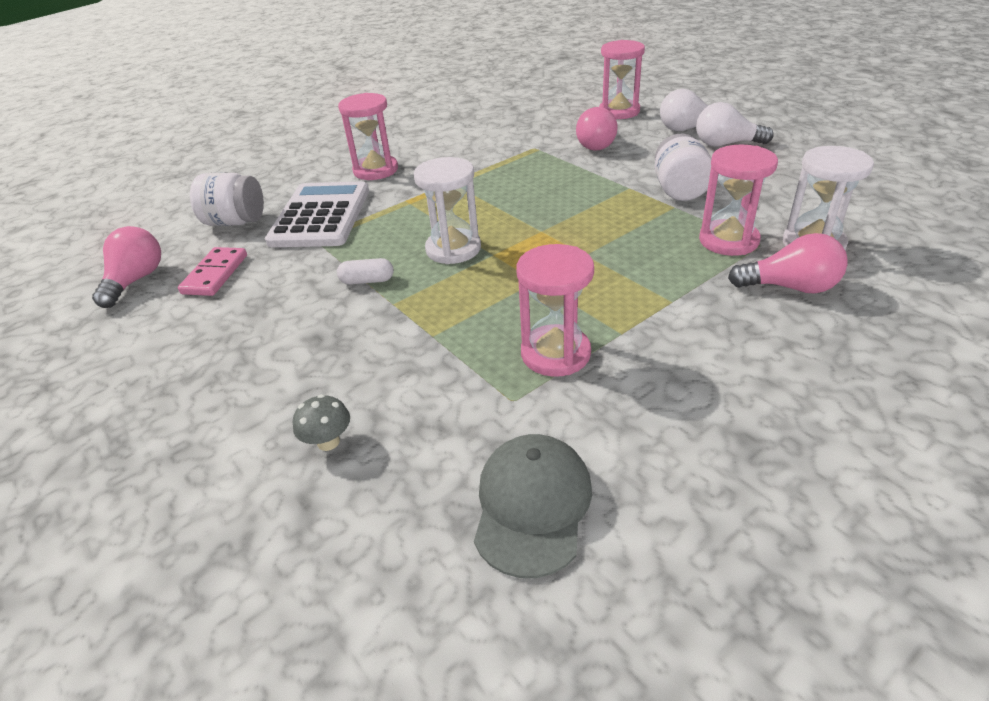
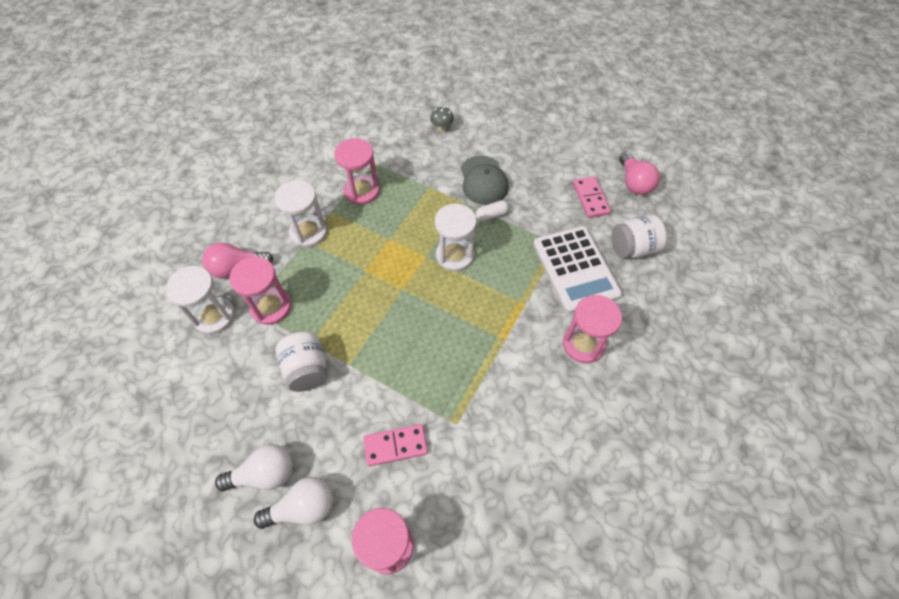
camera: 155 degrees right, 20 degrees up
grey cap [474,434,592,578] -> grey cap moved to [461,156,509,205]
pink light bulb [576,107,618,151] -> pink domino [363,424,428,466]
none -> white hourglass [274,180,327,247]

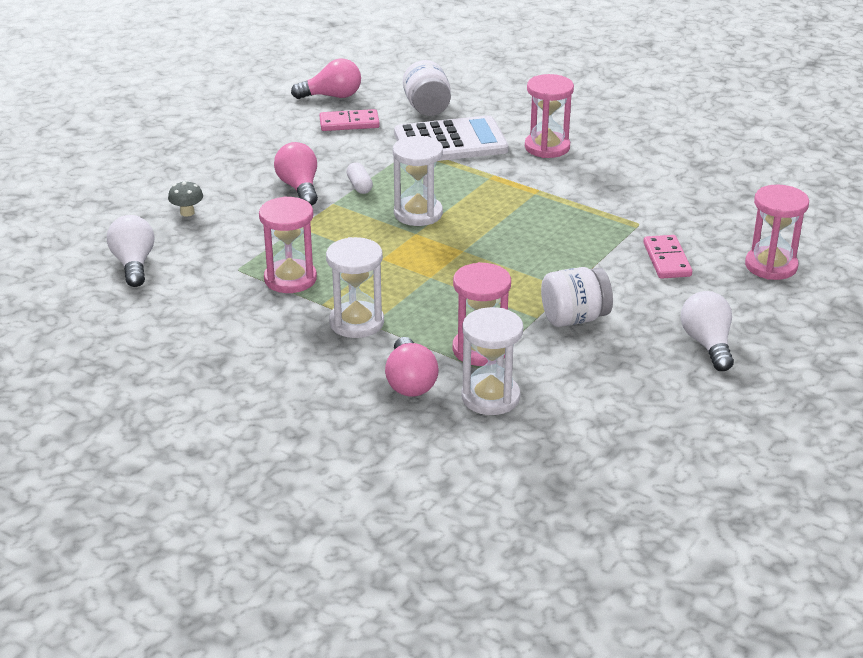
camera: 85 degrees left, 25 degrees down
white light bulb [254,477,333,529] -> white light bulb moved to [107,215,154,287]
grey cap [461,156,509,205] -> pink light bulb [274,142,318,205]

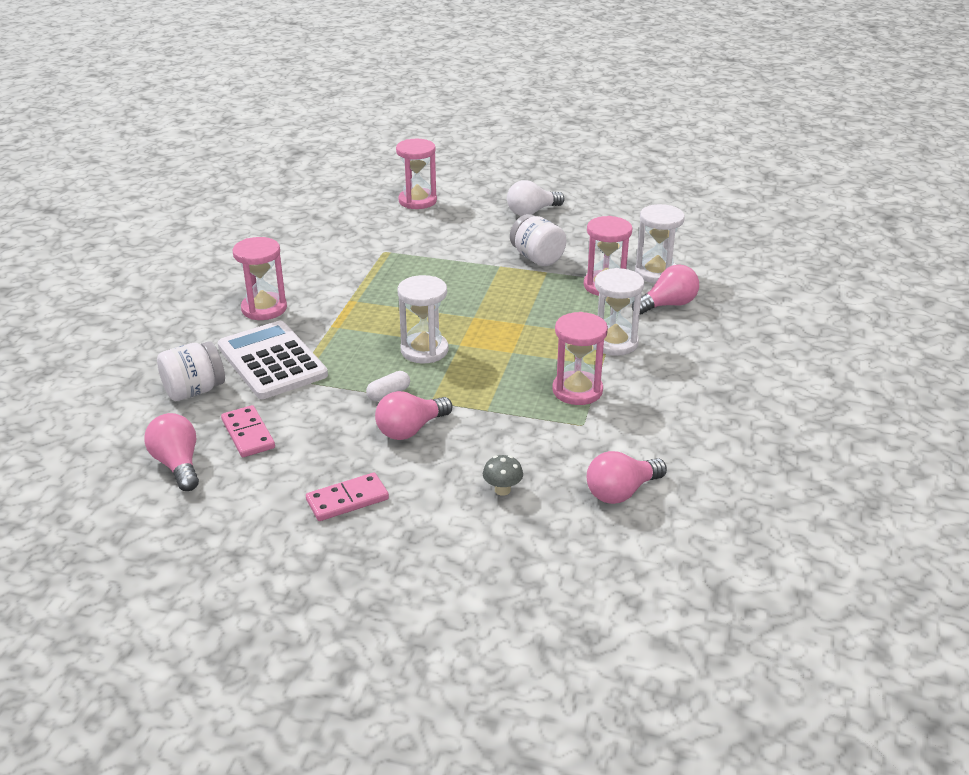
camera: 110 degrees left, 0 degrees up
white light bulb [107,215,154,287] -> pink light bulb [587,451,667,504]
pink domino [643,235,692,279] -> pink domino moved to [306,473,389,521]

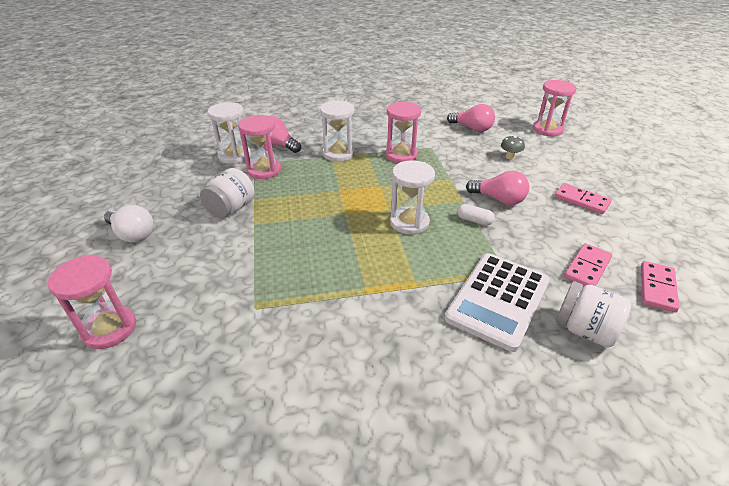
camera: 115 degrees left, 5 degrees up
pink light bulb [144,413,199,491] -> pink domino [641,261,679,312]
pink hourglass [233,237,287,320] -> pink hourglass moved to [533,80,576,136]

